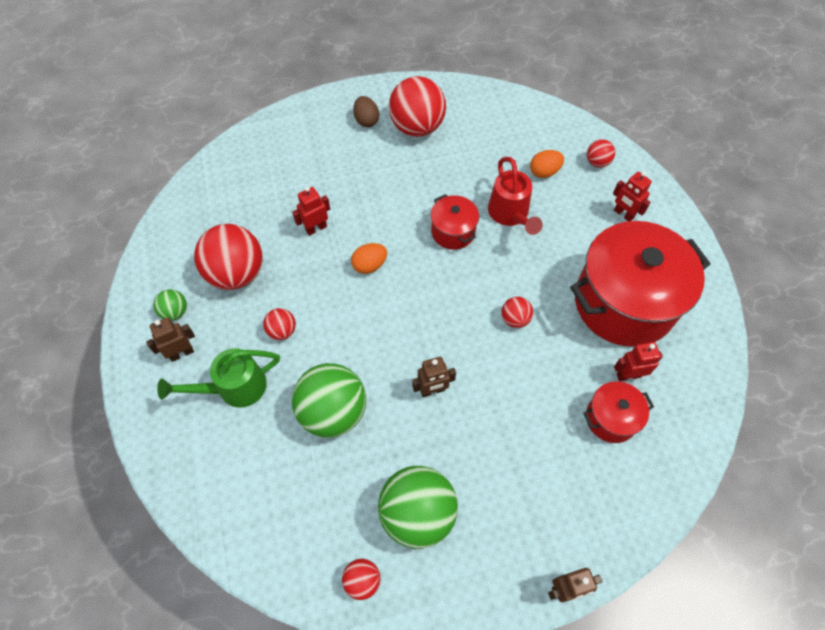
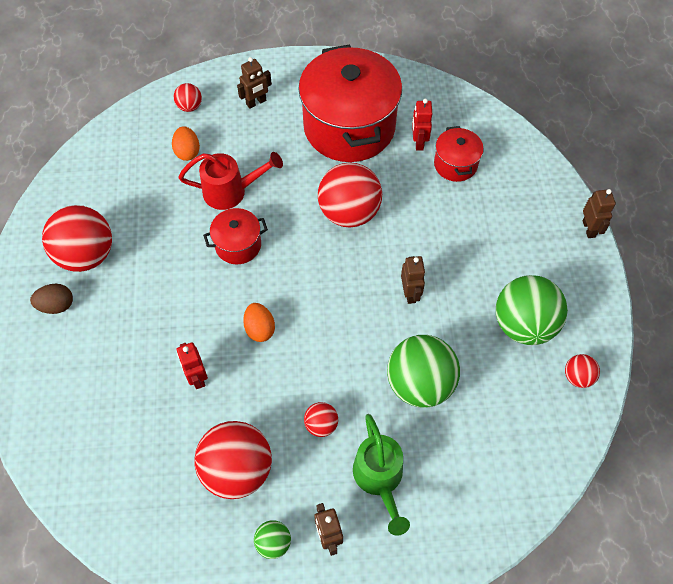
camera: 80 degrees left, 0 degrees up
red ball [501,297,533,328] -> red ball [318,162,382,228], size x2.11
red robot [613,171,652,221] -> brown robot [237,57,272,109]

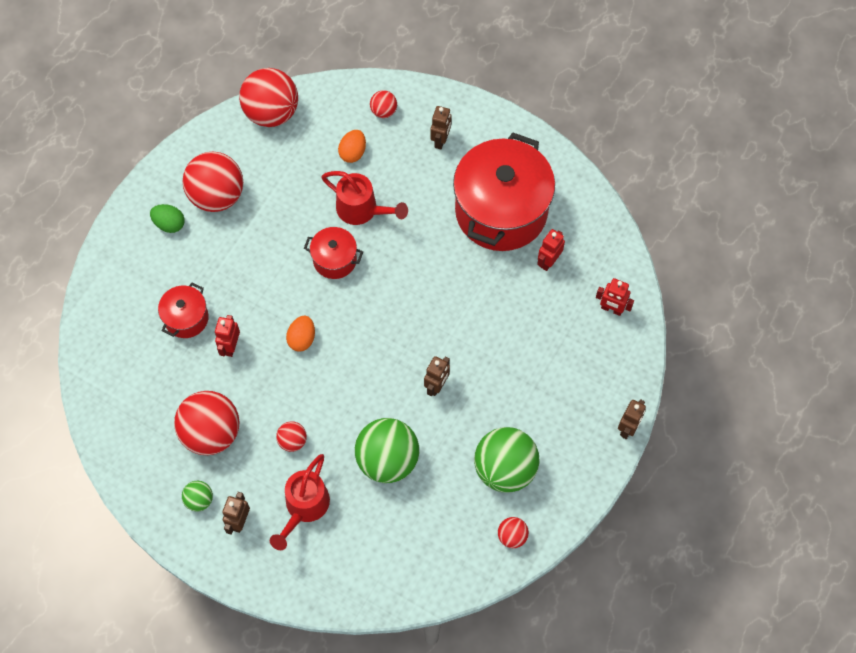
camera: 35 degrees right, 5 degrees up
brown egg [30,284,73,314] -> green egg [150,204,185,233]
brown robot [237,57,272,109] -> brown robot turned 75 degrees counterclockwise [430,106,452,150]
red ball [318,162,382,228] -> red ball moved to [239,68,298,127]
green watering can [353,414,410,536] -> red watering can [270,454,330,550]
red pot [434,126,484,182] -> red pot moved to [158,282,209,338]
none -> red robot [596,278,634,316]

